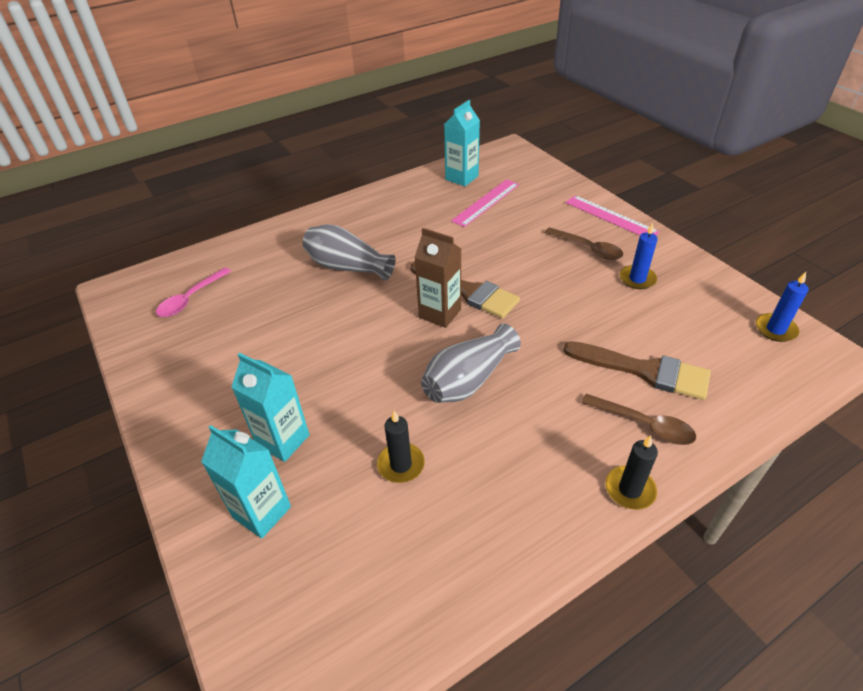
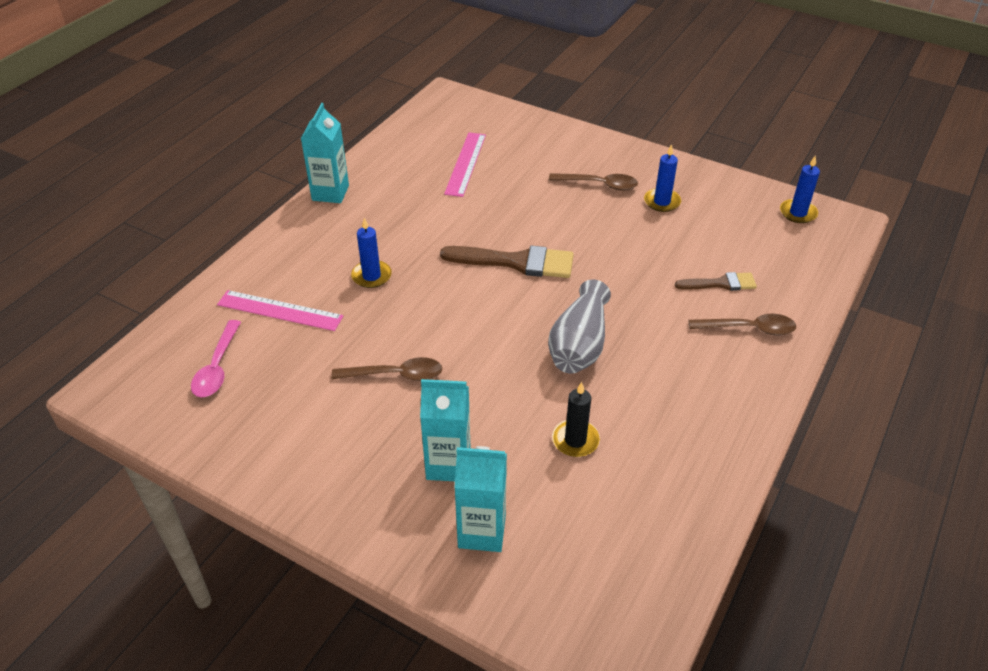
camera: 30 degrees left, 0 degrees up
grey vase [302,224,396,281] -> blue candle [351,218,392,288]
brown carton [415,228,461,328] -> none
turquoise carton [444,100,480,186] -> turquoise carton moved to [301,103,349,203]
brown brush [564,341,711,400] -> brown brush [675,272,757,291], size x0.59
pink ruler [565,195,660,235] -> pink ruler moved to [217,290,344,331]
black candle [605,435,658,510] -> none
none -> brown spoon [331,357,442,381]

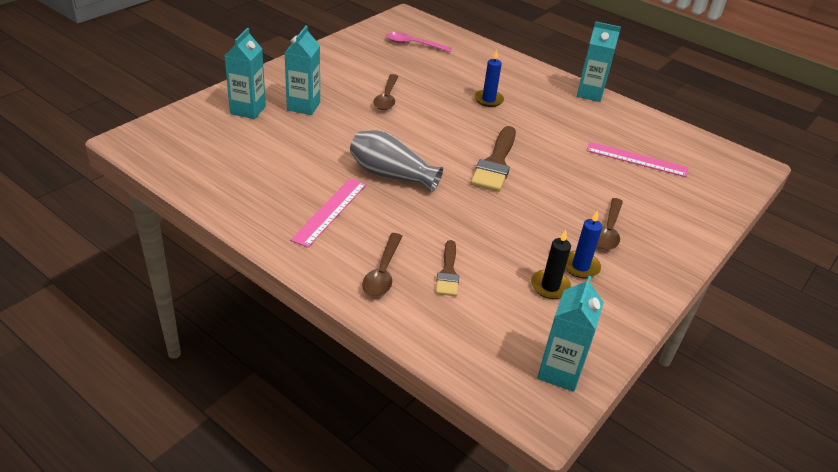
camera: 95 degrees right, 5 degrees down
pink ruler [217,290,344,331] -> pink ruler moved to [290,178,367,248]
black candle [552,382,600,457] -> black candle moved to [531,230,571,299]
blue candle [780,155,820,223] -> turquoise carton [537,276,604,392]

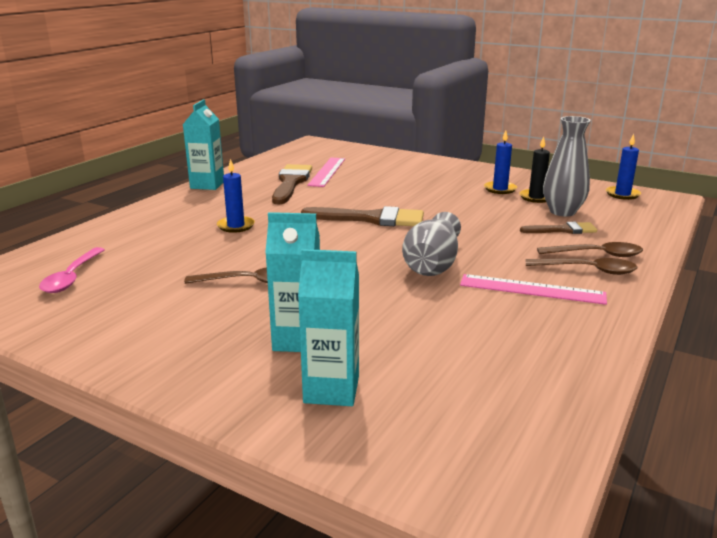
camera: 95 degrees left, 15 degrees down
turquoise carton [537,276,604,392] -> blue candle [606,134,641,200]
brown spoon [597,198,623,250] -> brown spoon moved to [526,258,637,275]
none -> brown brush [272,164,312,204]
none -> grey vase [543,116,591,217]

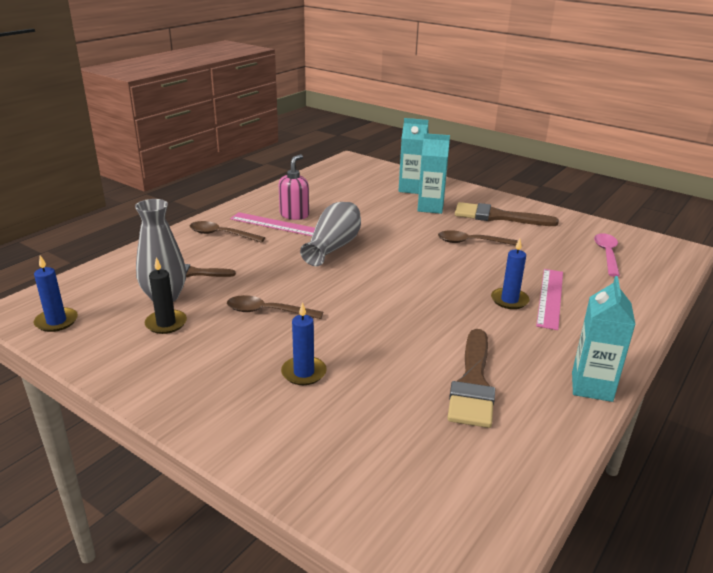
camera: 175 degrees left, 5 degrees up
brown brush [301,206,424,226] -> brown brush moved to [455,202,559,226]
pink ruler [307,157,345,187] -> pink ruler moved to [536,269,563,330]
blue candle [484,130,517,194] -> blue candle moved to [281,302,327,385]
brown spoon [537,242,643,257] -> brown spoon moved to [227,295,323,319]
none -> pink soap dispenser [279,154,309,220]

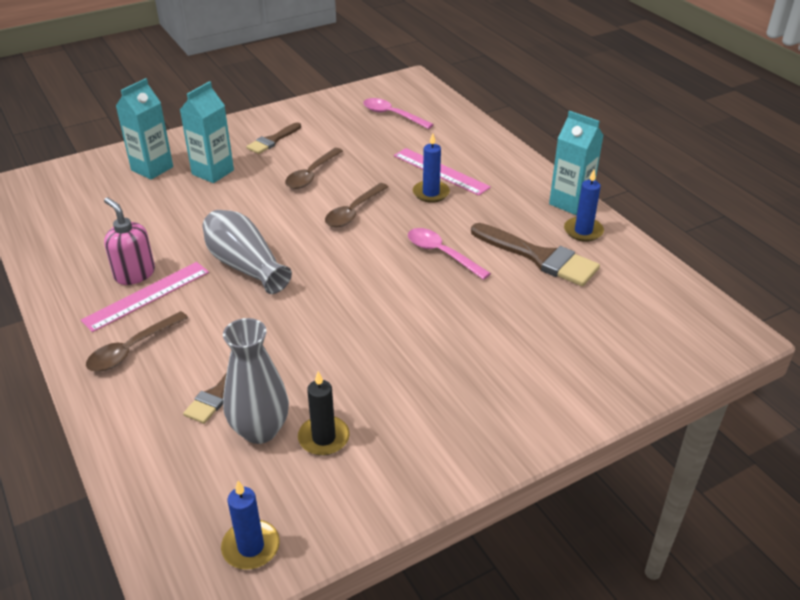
camera: 65 degrees left, 10 degrees up
brown spoon [227,295,323,319] -> brown spoon moved to [325,183,389,227]
blue candle [281,302,327,385] -> blue candle moved to [564,170,604,242]
brown brush [455,202,559,226] -> brown brush [246,122,301,154], size x0.59
none -> pink spoon [408,228,491,280]

